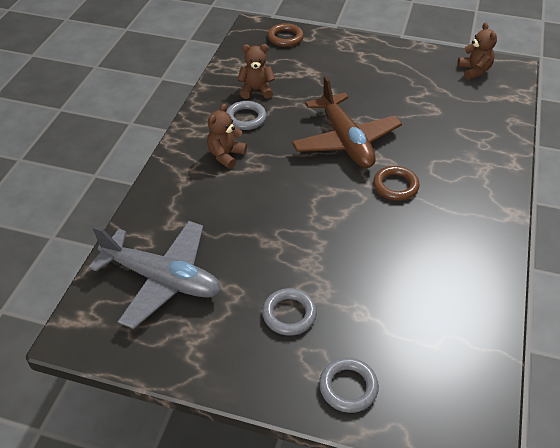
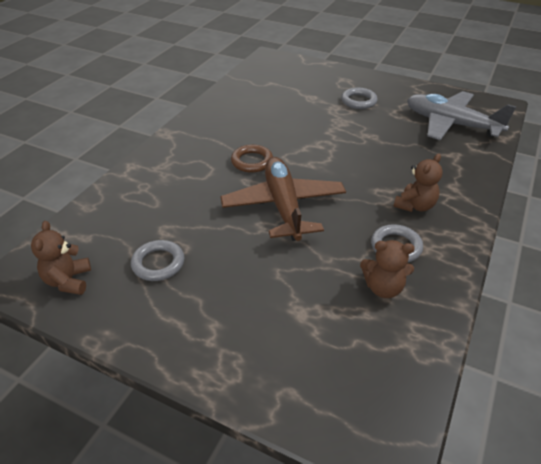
camera: 170 degrees left, 5 degrees down
brown ring [268,23,304,47] -> none
grey ring [319,358,379,413] -> grey ring moved to [131,240,184,281]

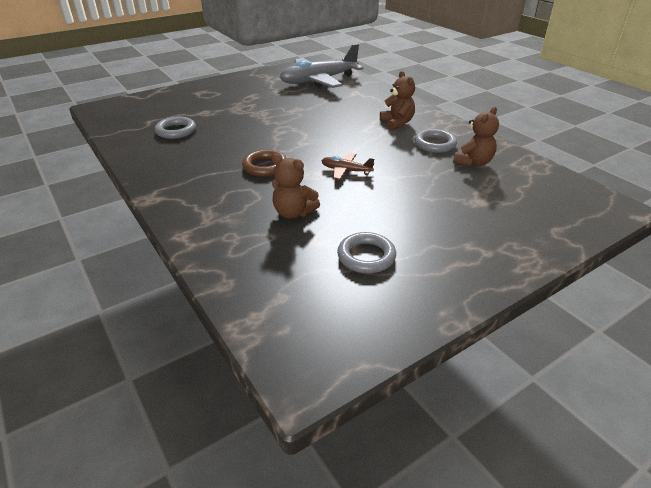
camera: 60 degrees left, 5 degrees down
brown teddy bear [31,221,91,295] -> brown teddy bear moved to [272,154,320,218]
brown plane [220,157,346,241] -> brown plane [322,153,375,180], size x0.45
grey ring [341,88,378,109] -> grey ring moved to [155,117,196,139]

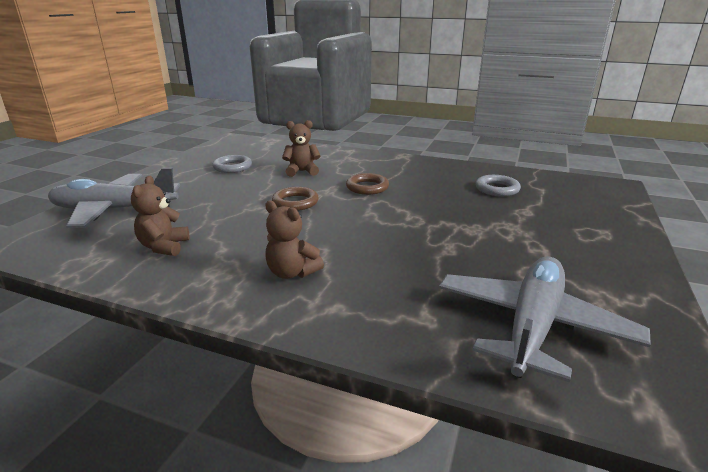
camera: 145 degrees right, 10 degrees down
brown plane [322,153,375,180] -> brown ring [272,187,319,211]
grey ring [414,129,457,153] -> none
none -> grey plane [48,168,180,228]

